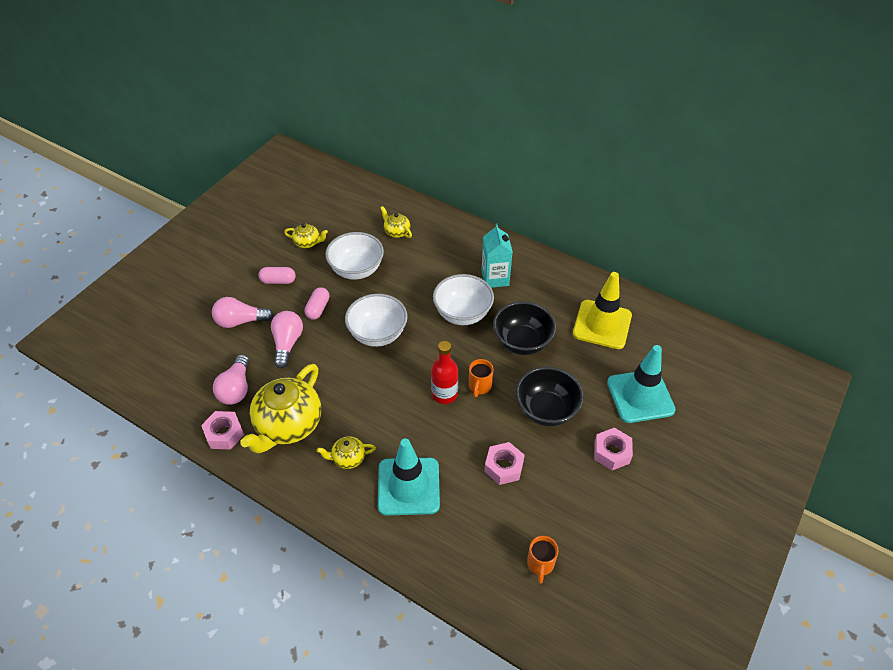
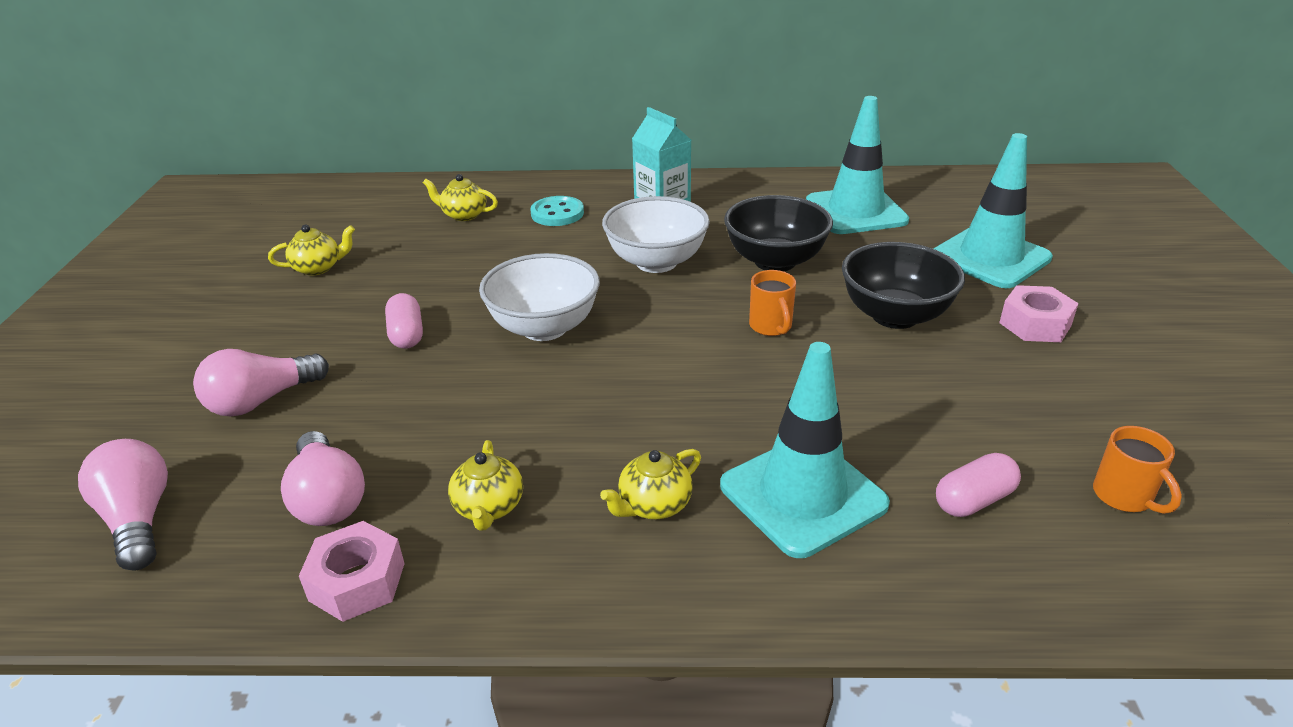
camera: 30 degrees left, 15 degrees down
yellow teapot [240,364,321,453] -> yellow teapot [448,440,523,531], size x0.47
pink capsule [259,267,296,284] -> pink capsule moved to [936,453,1021,517]
pink light bulb [271,311,303,368] -> pink light bulb moved to [78,439,168,570]
white bowl [325,232,384,280] -> none
red bottle [431,341,458,404] -> none
pink nut [484,442,524,485] -> none
yellow traffic cone [573,272,632,349] -> turquoise traffic cone [806,96,909,234]
none -> turquoise button [530,196,584,226]

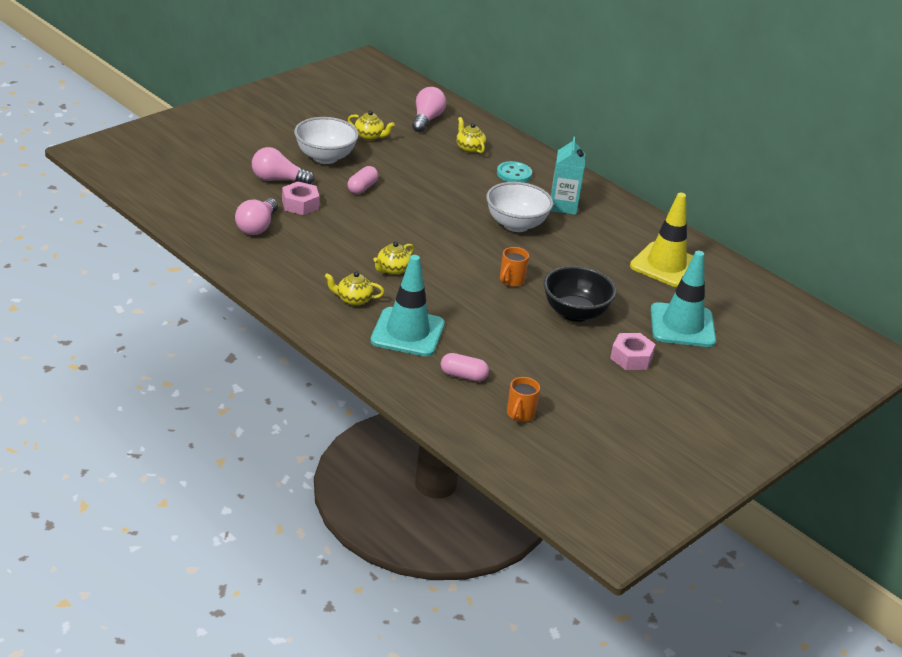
camera: 40 degrees right, 0 degrees up
pink light bulb [78,439,168,570] -> pink light bulb moved to [412,87,446,132]
pink nut [299,521,405,622] -> pink nut moved to [282,182,319,215]
yellow teapot [448,440,523,531] -> yellow teapot moved to [373,242,414,275]
white bowl [479,253,600,341] -> white bowl moved to [294,117,359,164]
black bowl [724,195,833,271] -> none
turquoise traffic cone [806,96,909,234] -> yellow traffic cone [630,193,693,287]

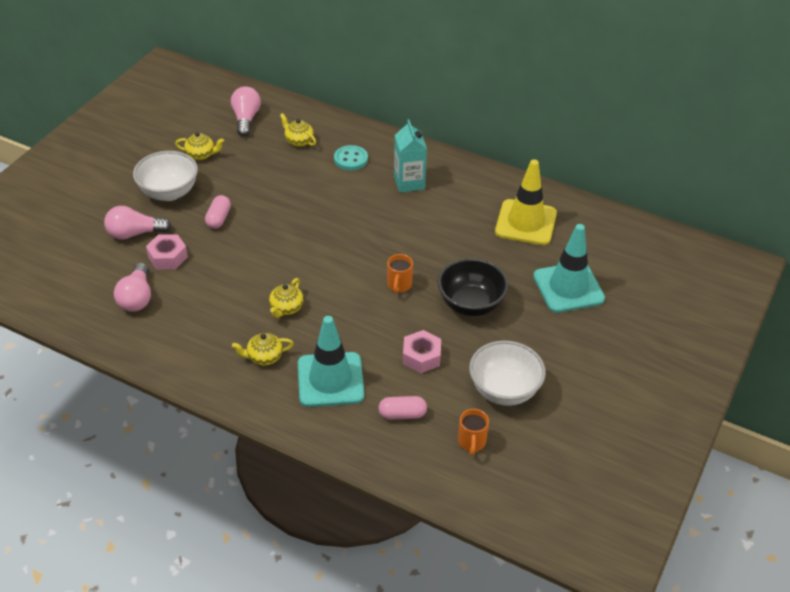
camera: 15 degrees left, 10 degrees up
white bowl [486,182,553,232] -> white bowl moved to [469,341,546,406]
pink nut [610,333,656,370] -> pink nut moved to [403,330,441,373]

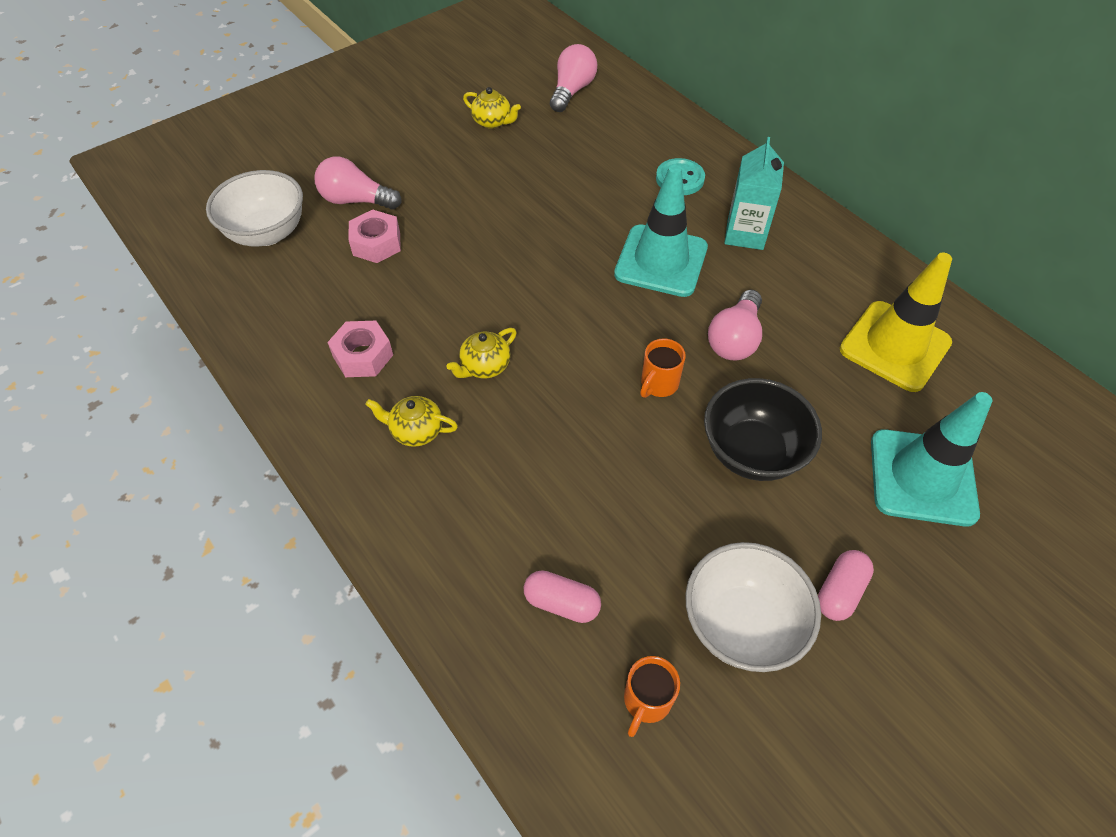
camera: 25 degrees right, 10 degrees up
pink light bulb [114,263,151,312] -> pink light bulb moved to [708,290,762,360]
white bowl [133,151,198,201] -> white bowl moved to [206,170,303,247]
pink capsule [205,195,231,229] -> pink capsule moved to [818,550,874,621]
yellow teapot [280,113,316,147] -> none
turquoise traffic cone [298,316,365,407] -> turquoise traffic cone moved to [614,164,708,297]
pink nut [403,330,441,373] -> pink nut moved to [327,321,393,377]

